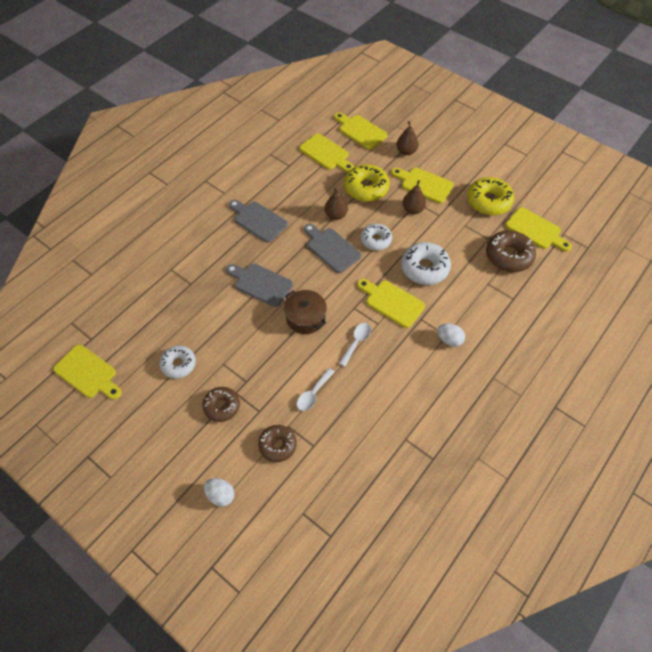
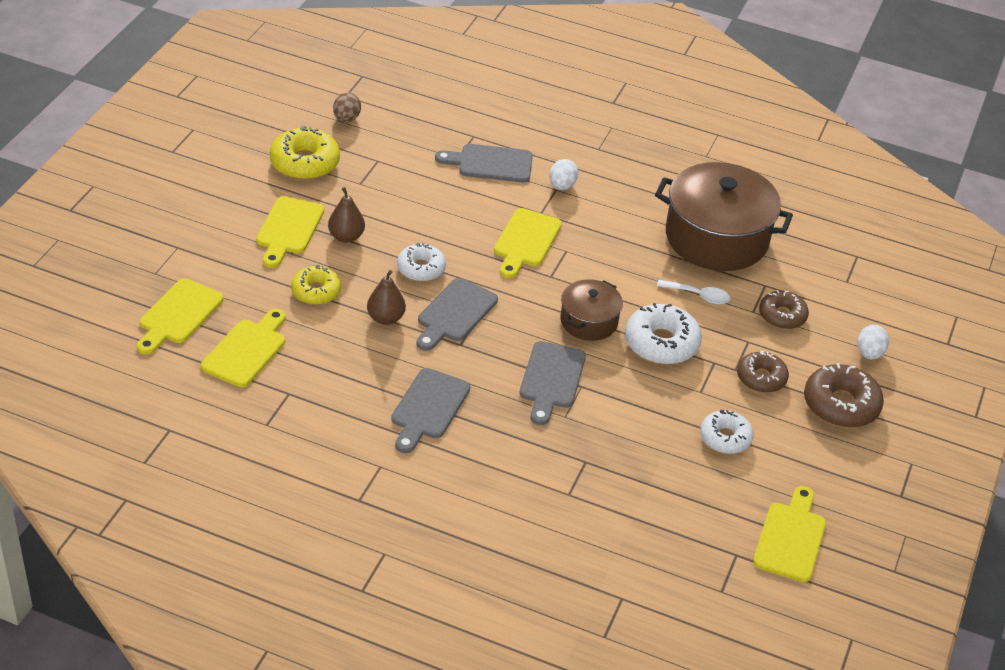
camera: 110 degrees left, 15 degrees down
white spoon [339,323,371,366] -> none
yellow donut [344,164,390,202] -> yellow donut [291,265,341,305], size x0.66
brown pear [396,121,418,155] -> none
white donut [401,242,451,285] -> white donut moved to [625,303,702,364]
brown donut [486,230,536,272] -> brown donut moved to [804,363,884,428]
yellow cutting board [505,207,572,252] -> brown egg [333,93,361,123]
none -> grey cutting board [435,144,533,183]
none -> brown pot [655,162,793,271]

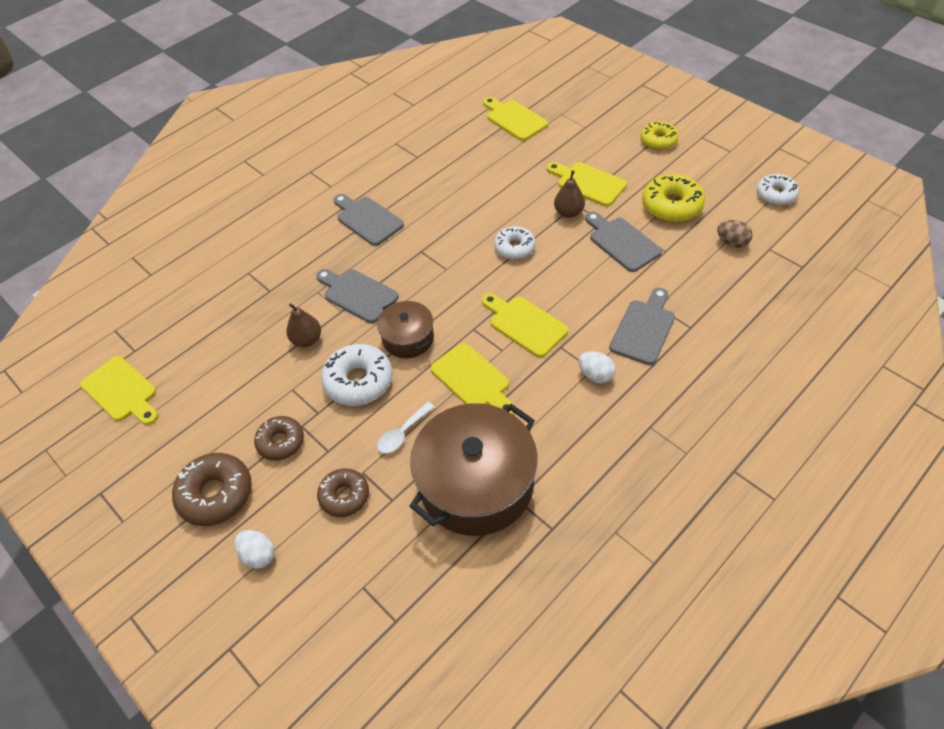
camera: 120 degrees right, 10 degrees up
yellow cutting board [201,309,286,387] -> yellow cutting board moved to [431,343,515,415]
yellow donut [291,265,341,305] -> yellow donut moved to [641,121,679,150]
brown pear [367,270,406,325] -> brown pear moved to [286,303,321,347]
grey cutting board [417,278,498,351] -> grey cutting board moved to [585,212,662,272]
white donut [700,410,754,454] -> white donut moved to [757,174,799,206]

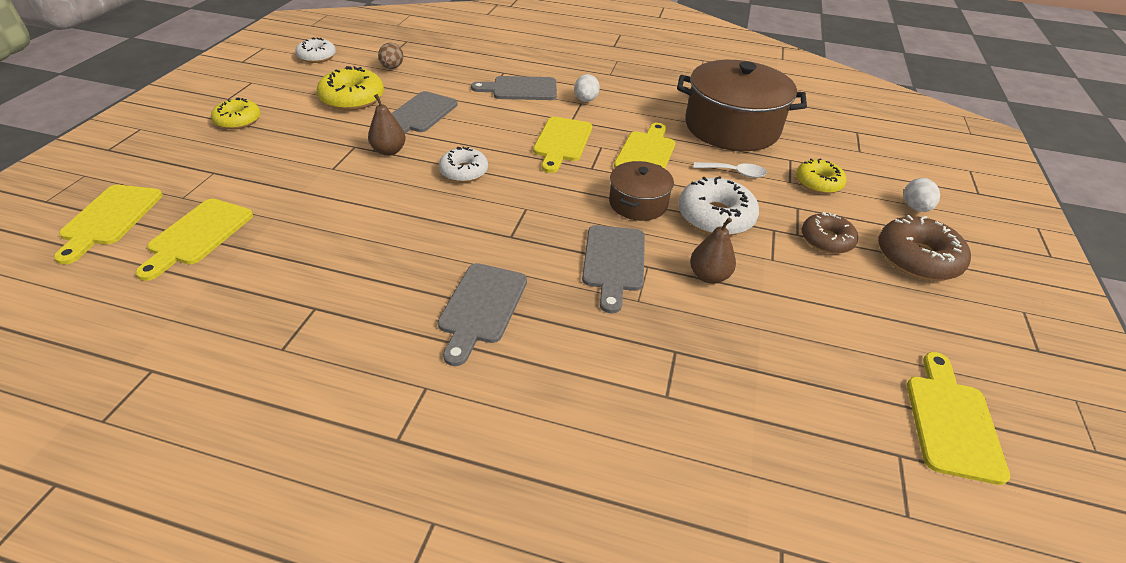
camera: 125 degrees left, 10 degrees down
brown donut [317,468,369,517] -> yellow donut [796,158,846,194]
yellow cutting board [547,162,627,206] -> yellow cutting board moved to [54,185,163,264]

